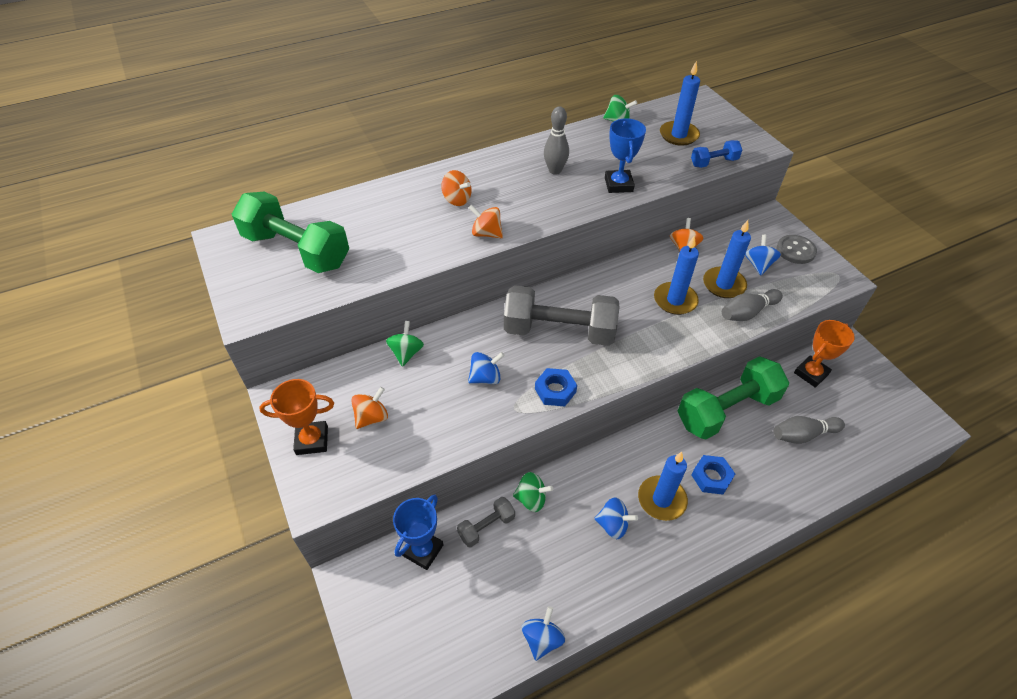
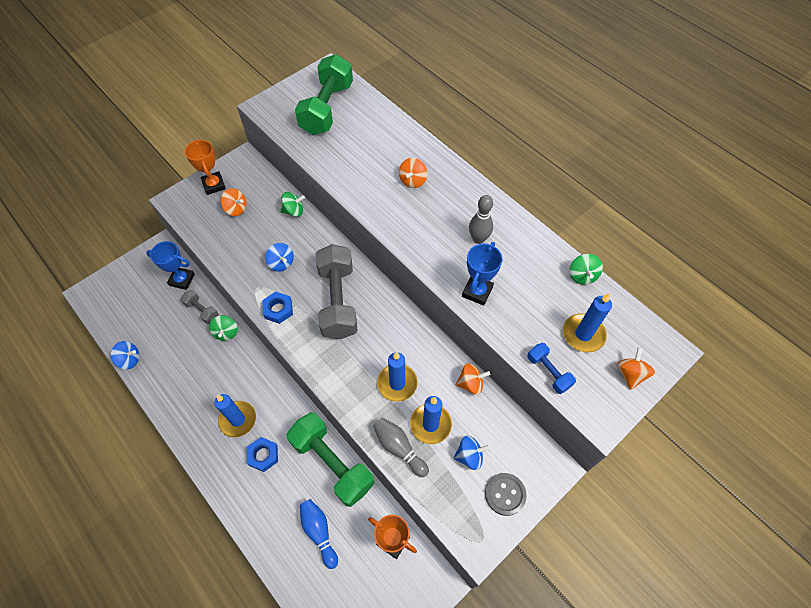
camera: 75 degrees right, 10 degrees up
orange spinning top [469,205,503,238] -> orange spinning top moved to [617,347,655,390]
blue spinning top [594,497,638,539] -> none
blue trophy [605,118,646,193] -> blue trophy turned 45 degrees counterclockwise [462,242,502,306]
grey bowling pin [774,416,845,444] -> blue bowling pin [300,499,338,569]

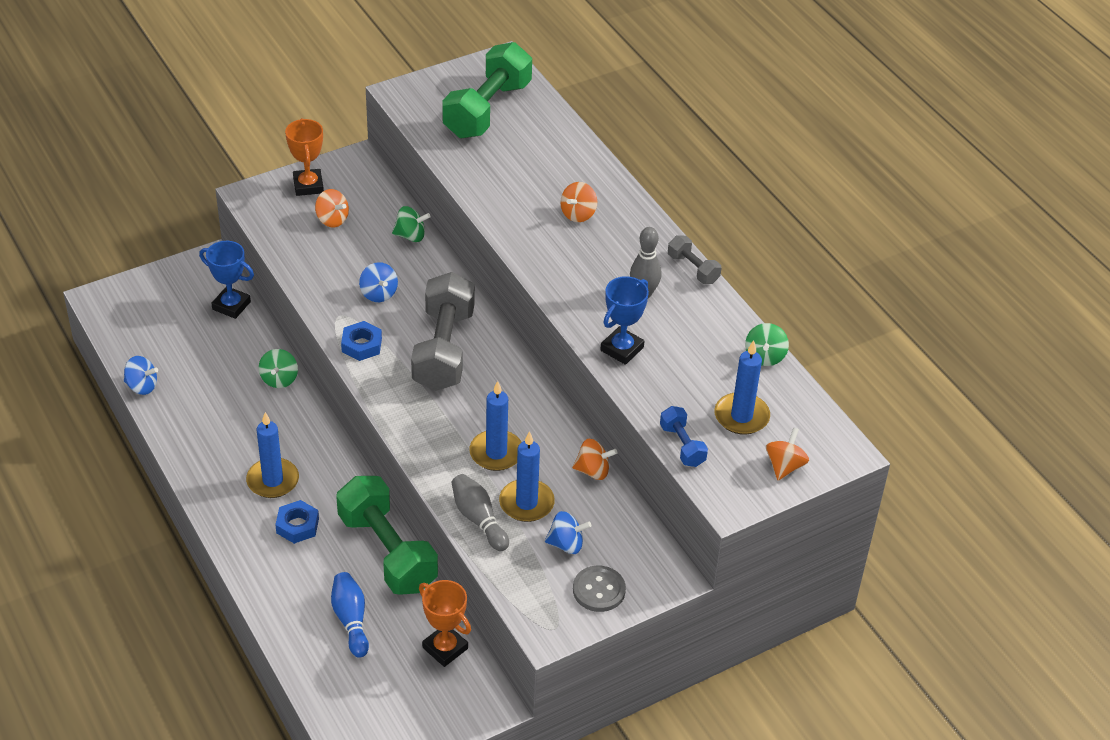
camera: 10 degrees right, 15 degrees down
grey dumbbell [181,290,218,324] -> grey dumbbell moved to [668,235,722,284]

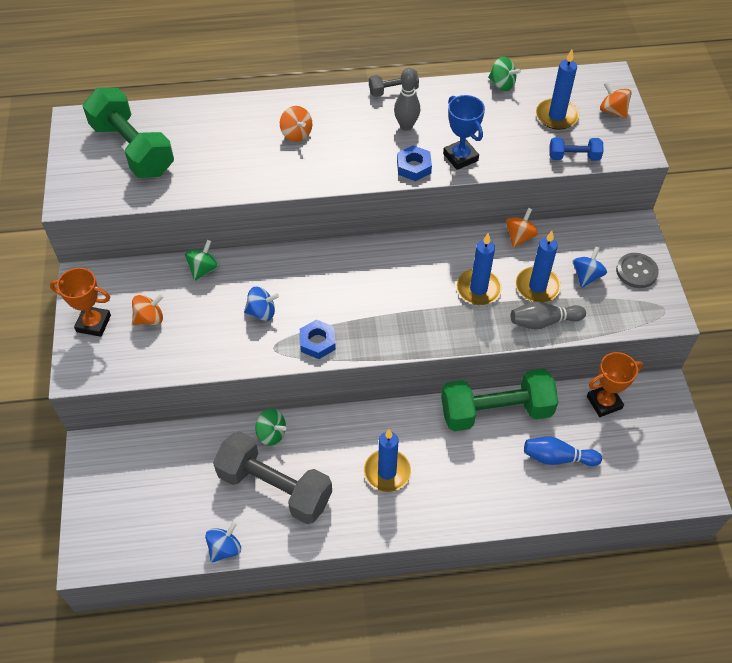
camera: 65 degrees left, 10 degrees up
blue trophy [199,241,254,319] -> none
blue nut [275,500,319,544] -> blue nut moved to [397,146,432,181]
grey dumbbell [411,272,475,391] -> grey dumbbell moved to [213,431,332,524]

